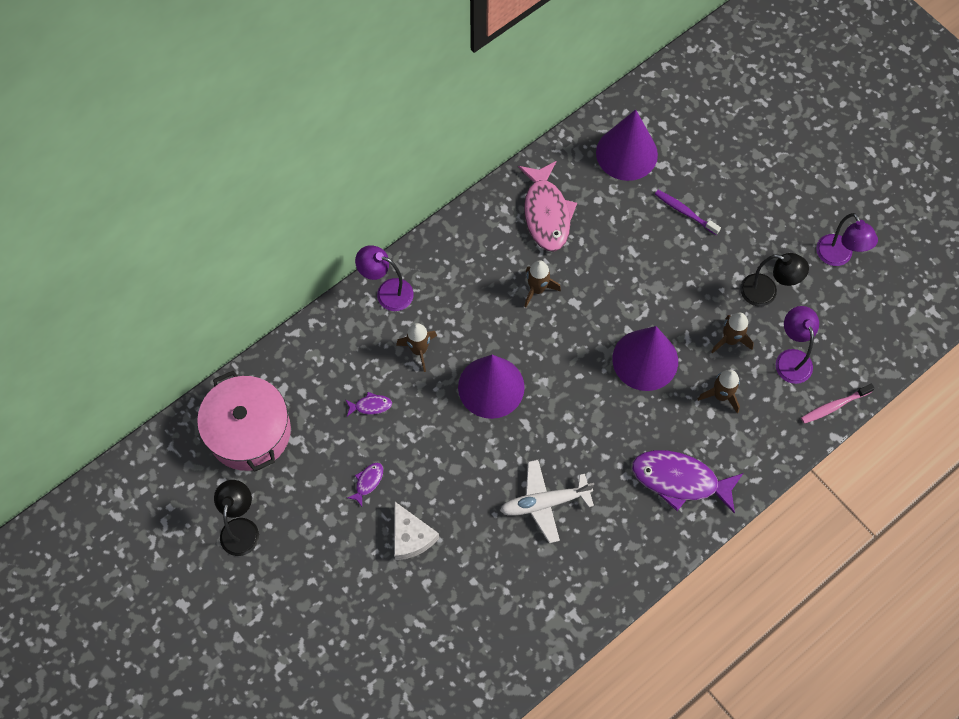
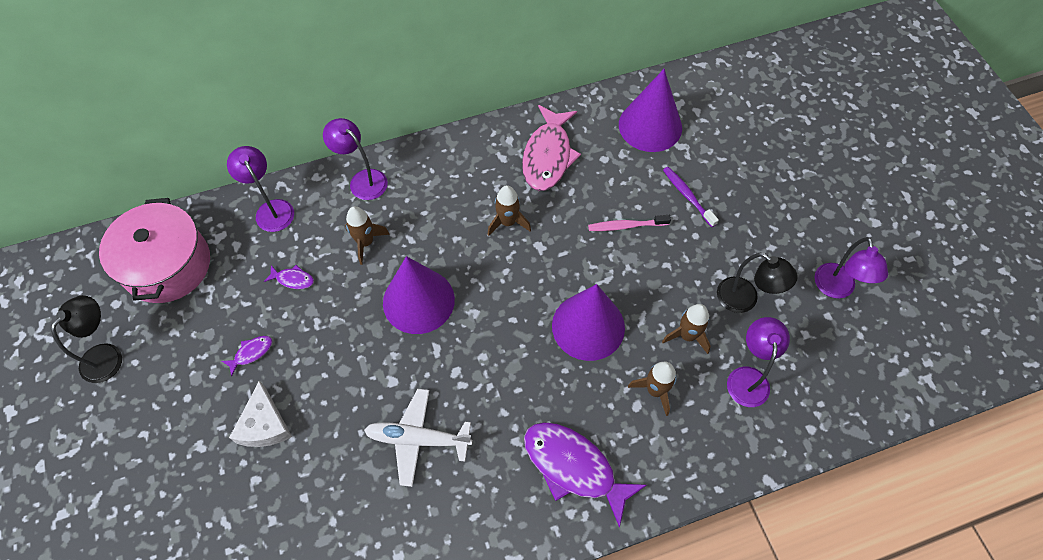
camera: 20 degrees right, 5 degrees down
pink toothbrush [801,384,875,424] -> pink toothbrush moved to [588,215,671,231]
none -> purple lamp [227,146,294,232]

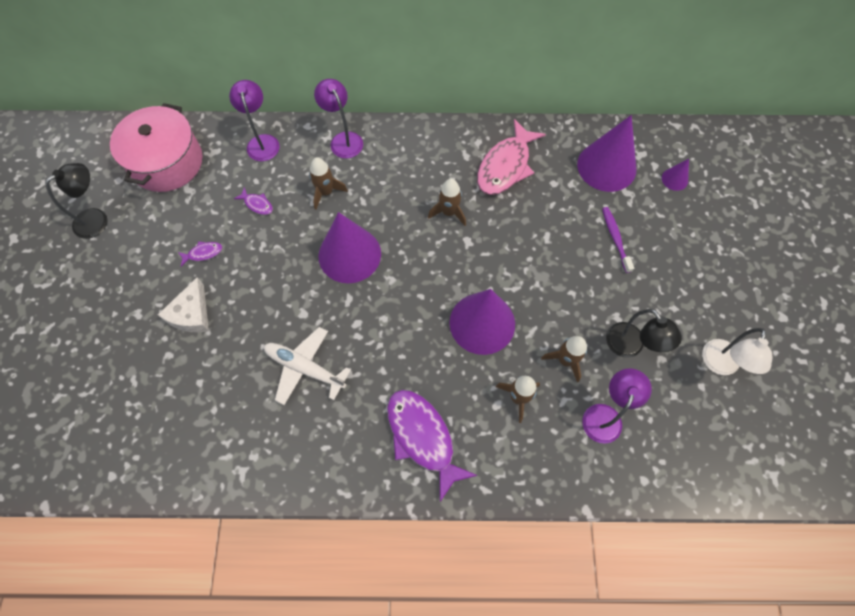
camera: 20 degrees right, 5 degrees up
pink toothbrush [588,215,671,231] -> none
purple lamp [815,237,888,298] -> white lamp [702,328,772,375]
none -> purple cone [662,159,689,191]

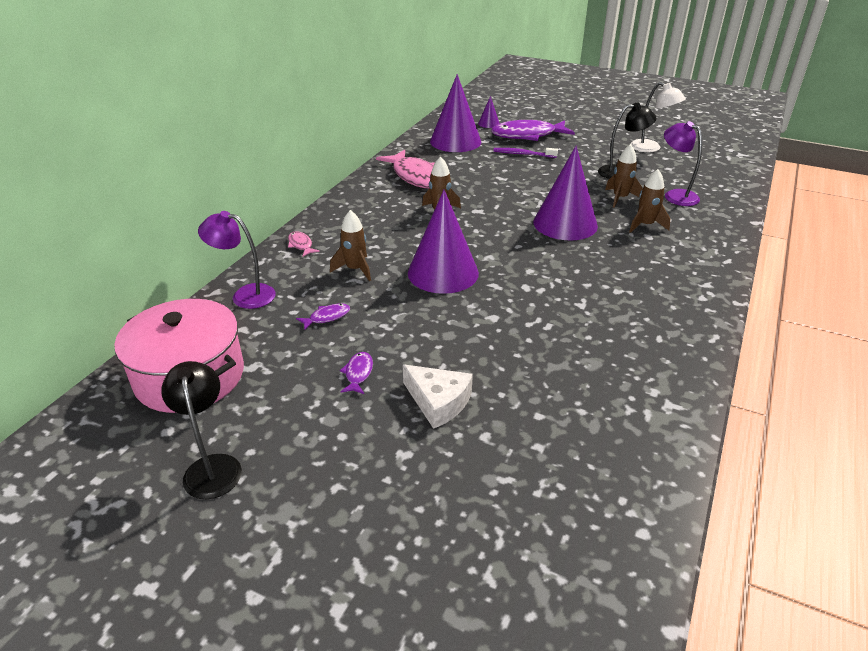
camera: 65 degrees left, 30 degrees down
white plane [264,327,351,405] -> none
purple lamp [314,79,363,159] -> pink fish [288,231,320,256]
purple fish [387,390,478,502] -> purple fish moved to [491,120,575,141]

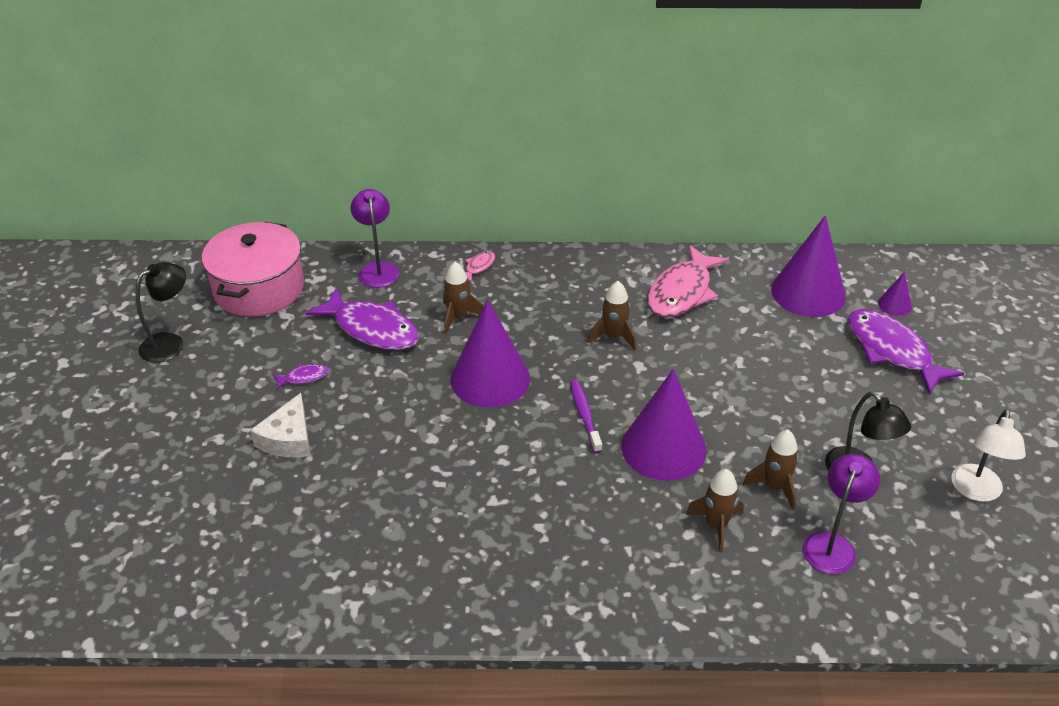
camera: 65 degrees right, 5 degrees up
purple fish [296,304,350,330] -> purple fish [305,288,419,351], size x2.31
purple toothbrush [493,148,558,158] -> purple toothbrush moved to [570,380,602,453]

